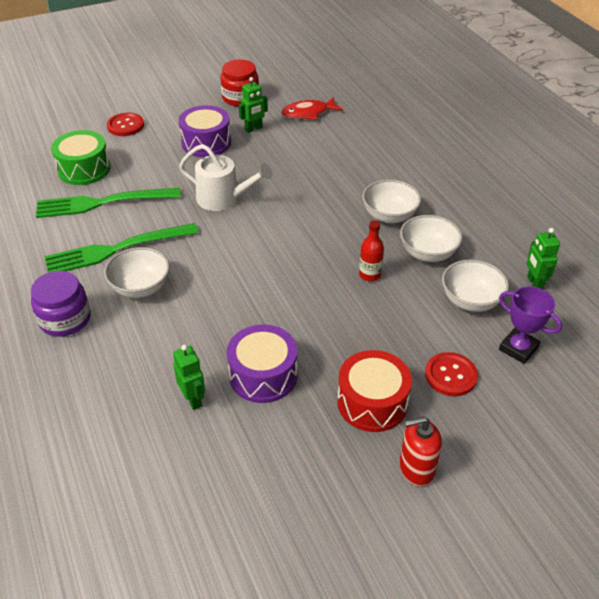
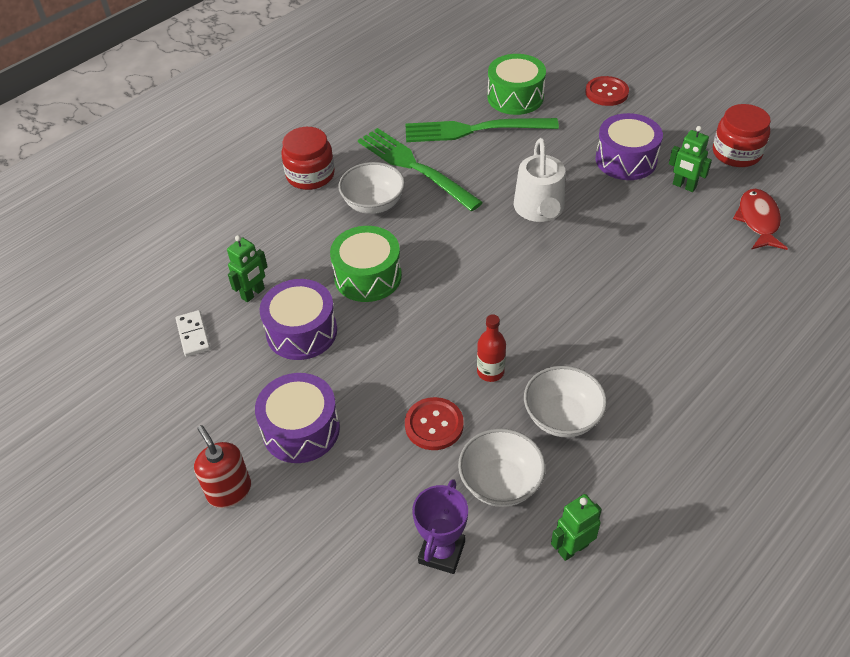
camera: 70 degrees right, 5 degrees up
purple jar [31,271,91,337] -> red jar [281,127,335,190]
green fork [36,188,181,218] -> green fork turned 60 degrees counterclockwise [405,118,559,142]
red fish [281,97,343,120] -> red fish turned 45 degrees clockwise [733,189,788,250]
red drum [337,350,412,432] -> purple drum [255,373,340,463]
white bowl [362,180,421,223] -> none
red button [425,352,478,396] -> red button moved to [405,397,464,450]
none -> white domino [176,310,211,357]
none -> green drum [330,226,402,302]

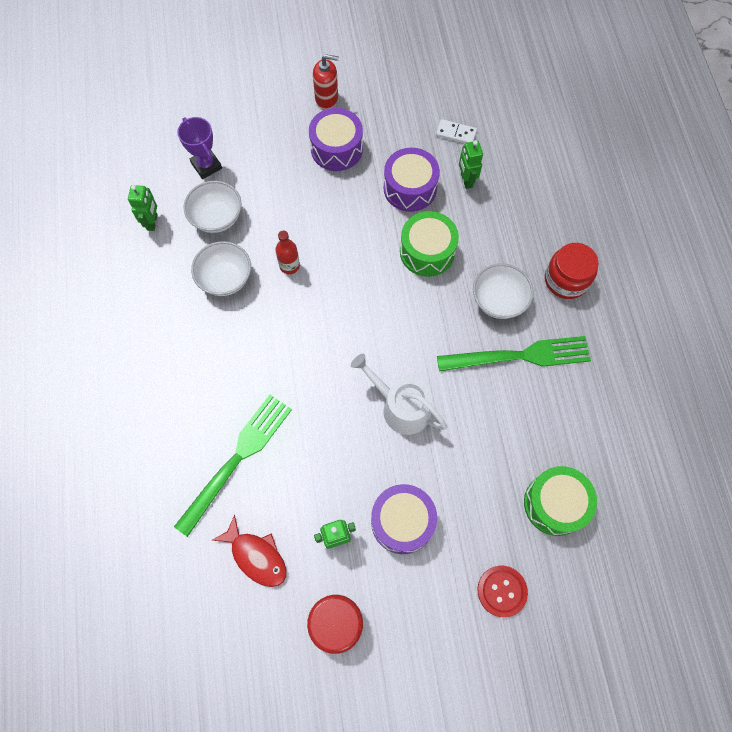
camera: 125 degrees right, 20 degrees up
green fork [405,118,559,142] -> green fork moved to [174,394,292,537]
red button [405,397,464,450] -> none

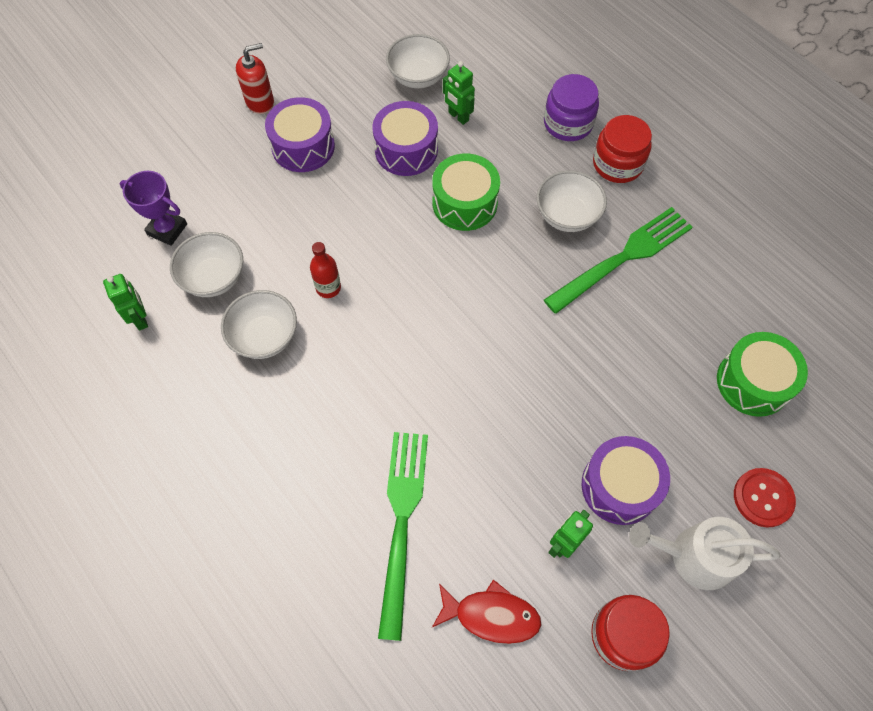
camera: 30 degrees left, 5 degrees down
white watering can [351,354,447,435] -> white watering can moved to [629,517,781,590]
white domino [436,119,477,143] -> white bowl [386,34,450,88]
none -> purple jar [544,74,599,141]

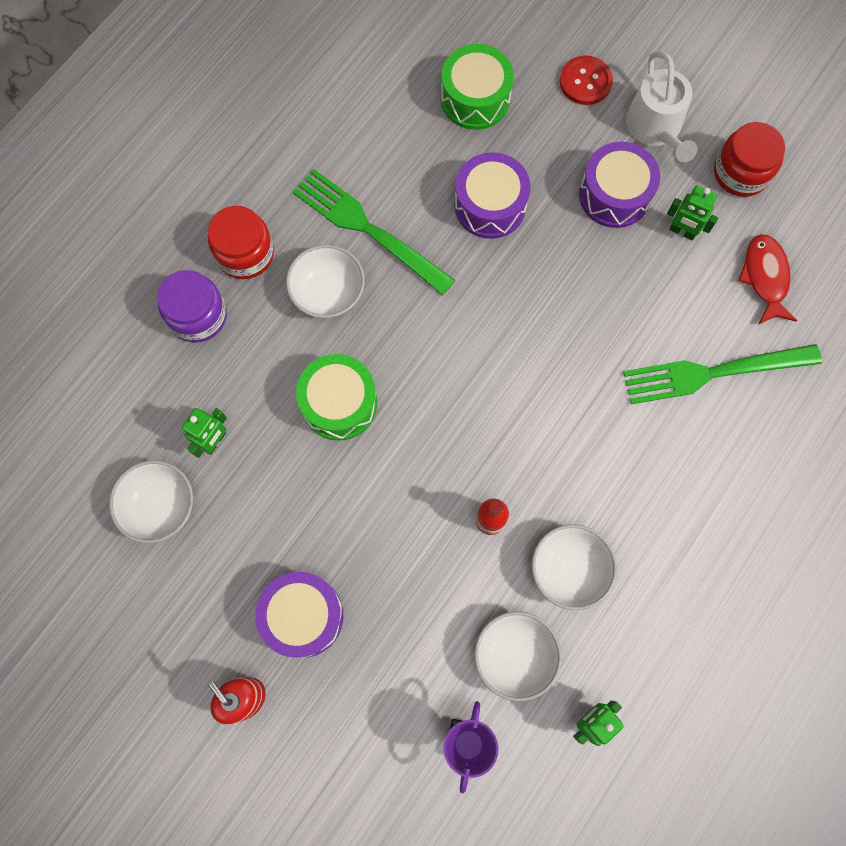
camera: 105 degrees left, 10 degrees up
purple drum [372,101,438,176] -> purple drum moved to [454,152,530,239]

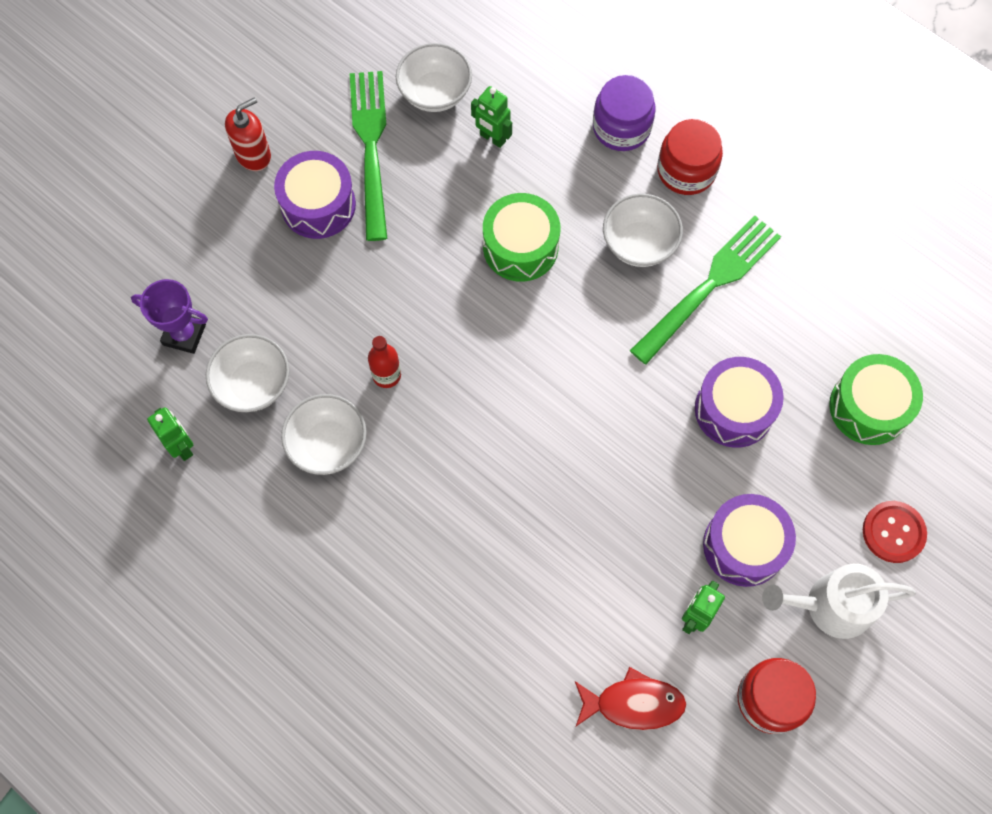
camera: 95 degrees right, 5 degrees down
green fork [623,344,822,404] -> green fork moved to [350,71,387,241]

